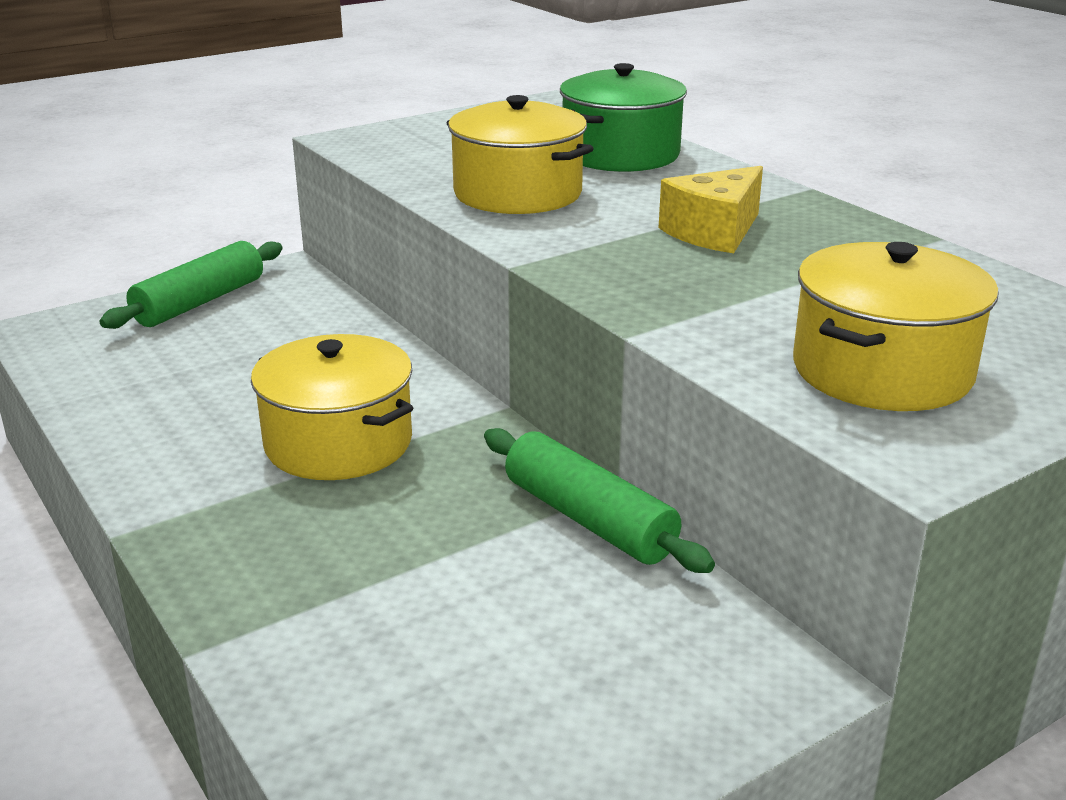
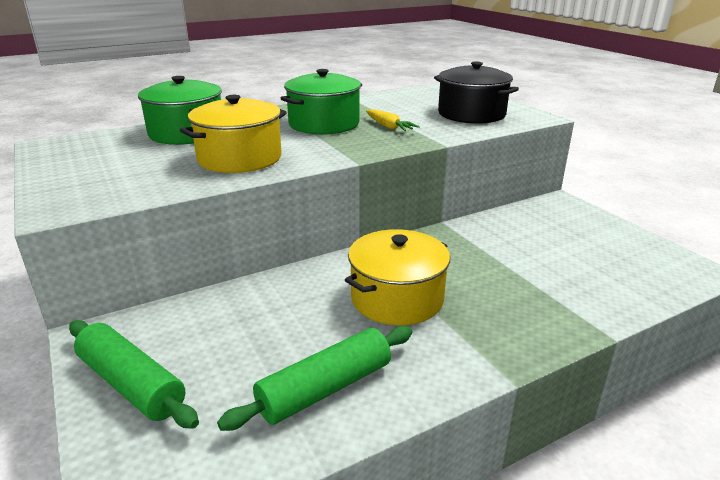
camera: 85 degrees left, 0 degrees up
green rolling pin [484,428,715,573] -> green rolling pin moved to [217,326,413,431]
yellow cheese [659,166,763,253] -> green pot [281,69,362,135]
yellow pot [793,242,999,411] -> black pot [434,62,519,124]
none -> yellow carrot [366,109,420,131]

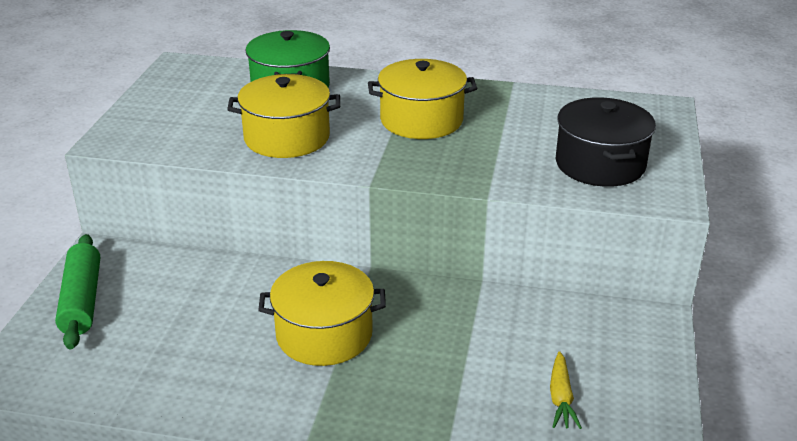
camera: 40 degrees right, 5 degrees up
green rolling pin [217,326,413,431] -> none
green pot [281,69,362,135] -> yellow pot [368,59,477,139]
yellow carrot [366,109,420,131] -> yellow carrot moved to [550,351,582,429]

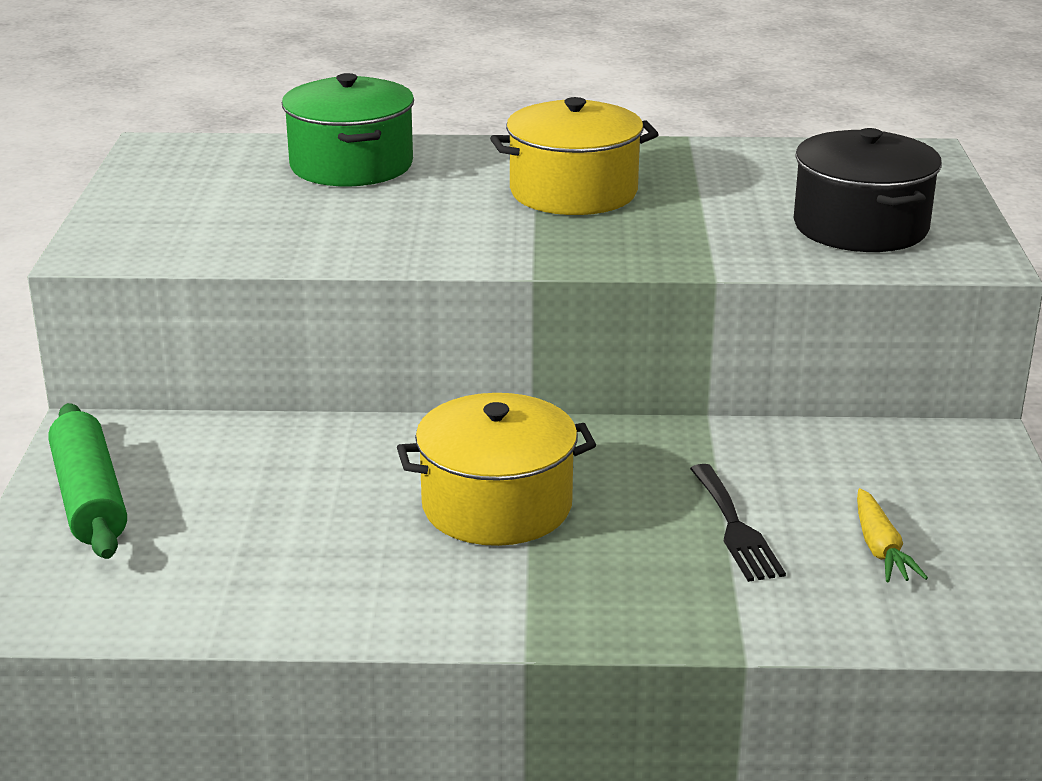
camera: 10 degrees left, 5 degrees down
yellow pot [227,74,340,158] -> none
none -> black fork [690,464,786,582]

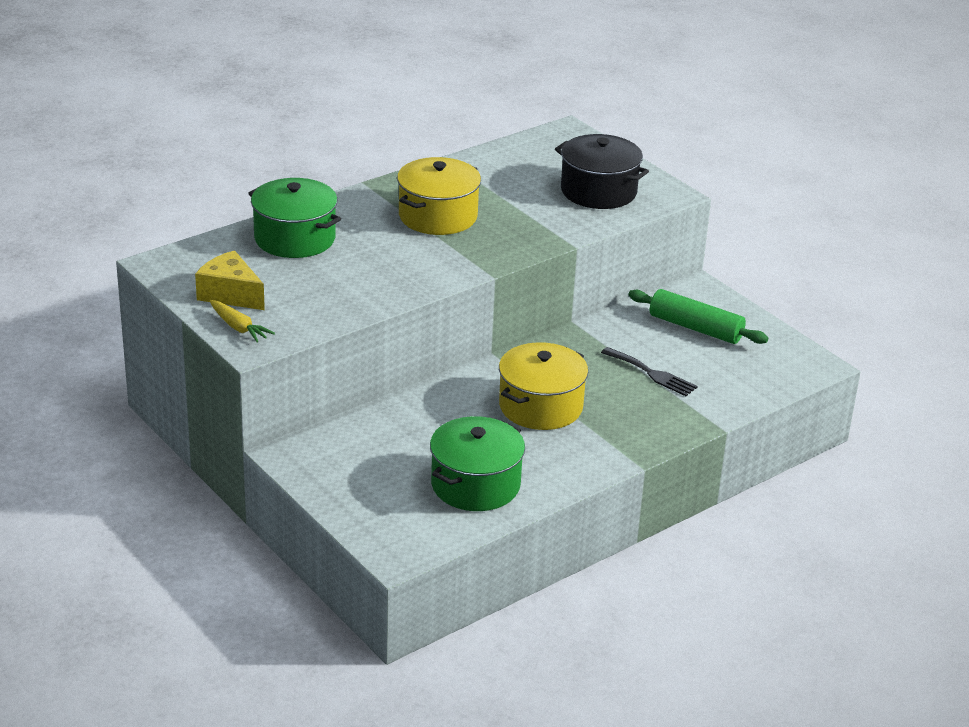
camera: 40 degrees left, 5 degrees up
green rolling pin [48,403,127,559] -> green rolling pin moved to [628,289,768,344]
yellow carrot [857,488,928,583] -> yellow carrot moved to [210,300,275,343]
none -> yellow cheese [195,251,265,310]
none -> green pot [430,416,525,511]

